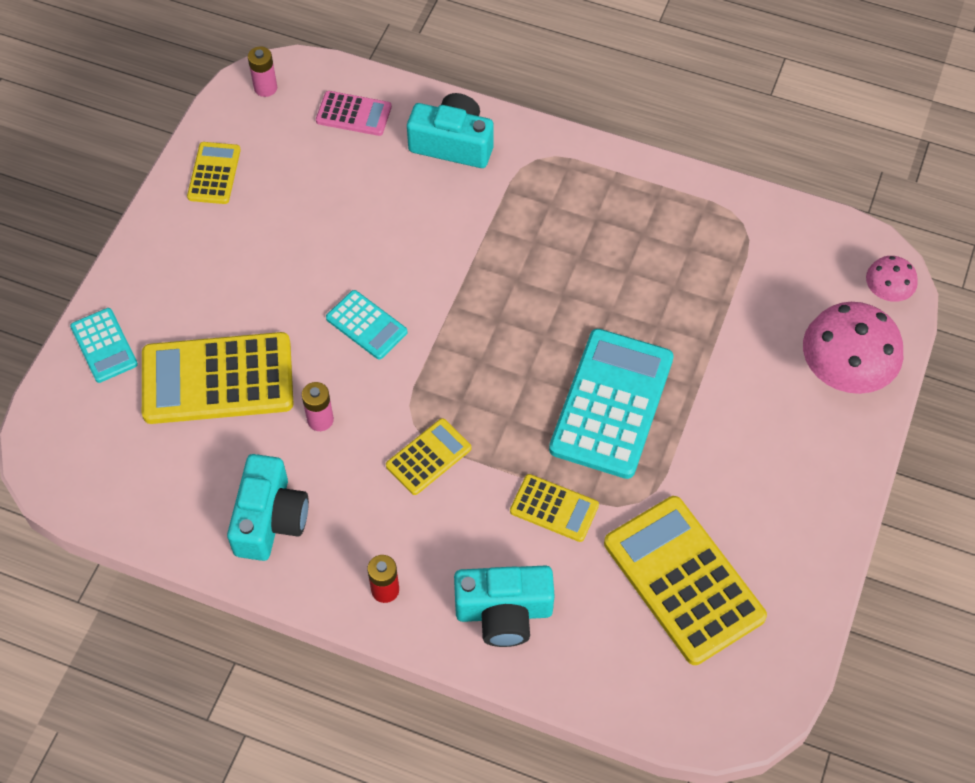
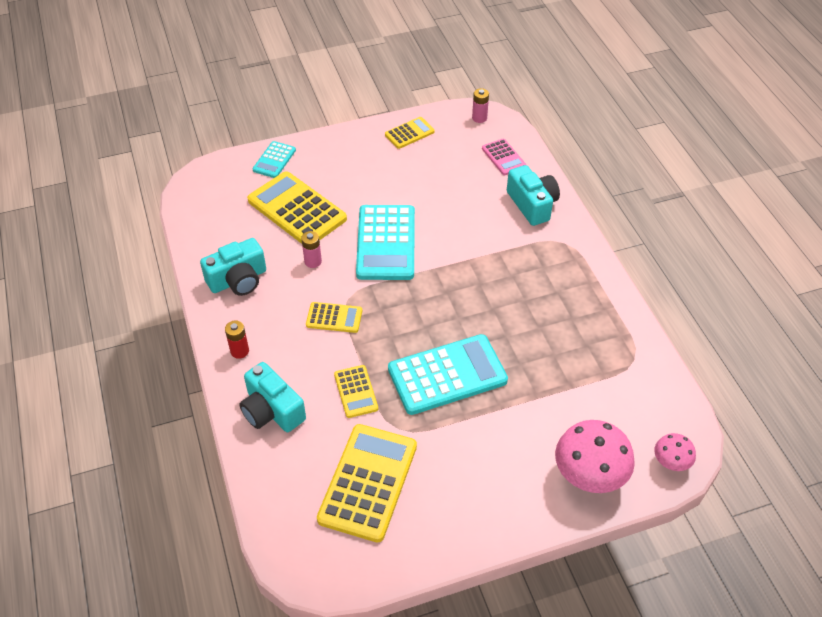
camera: 50 degrees right, 10 degrees down
turquoise calculator [326,290,408,360] -> turquoise calculator [356,205,415,280], size x1.94

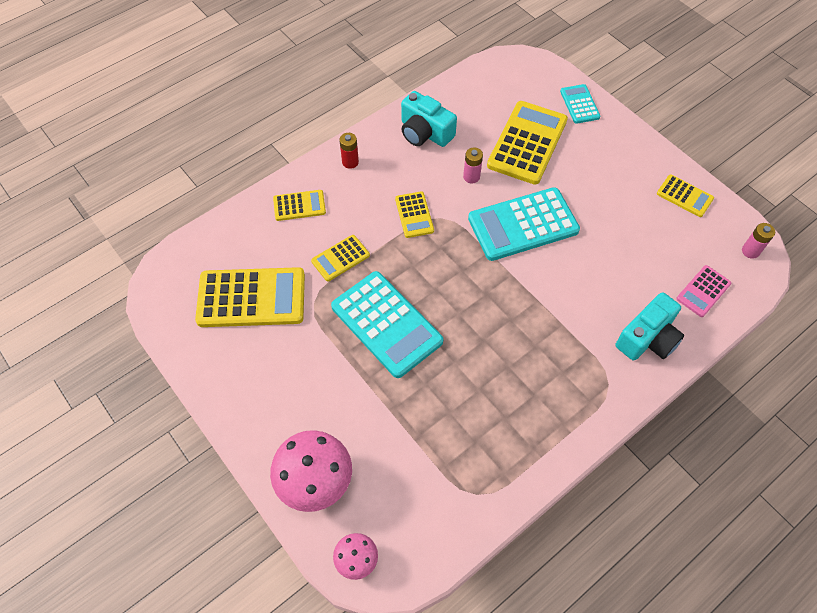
camera: 70 degrees right, 10 degrees up
turquoise camera [239,362,306,432] -> yellow calculator [273,190,326,221]
turquoise calculator [252,141,296,178] -> turquoise calculator turned 75 degrees clockwise [560,84,600,124]

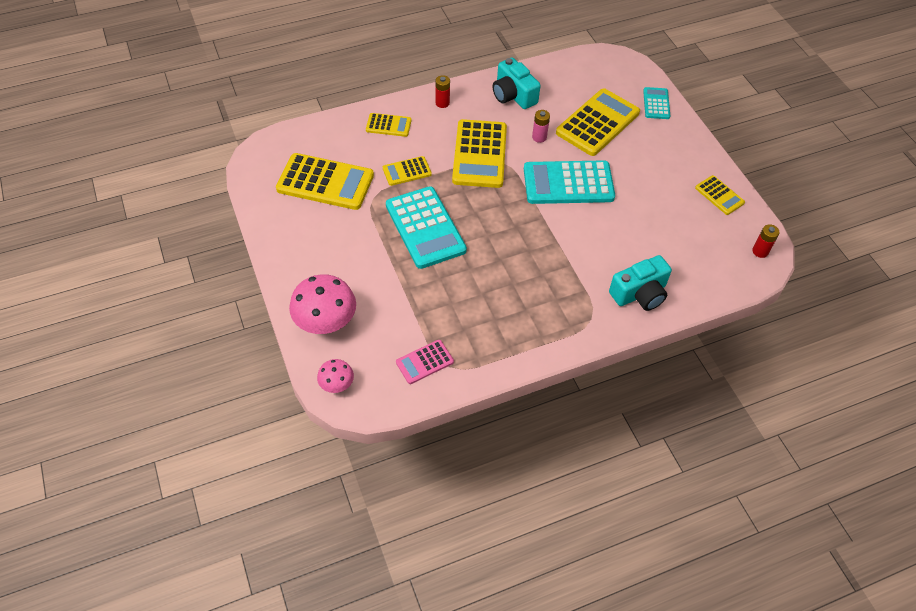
camera: 15 degrees right, 5 degrees down
yellow calculator [395,191,434,238] -> yellow calculator [452,119,507,188], size x1.94
pink calculator [676,265,731,317] -> pink calculator moved to [396,340,454,384]
pink battery [742,223,775,259] -> red battery [752,224,780,258]

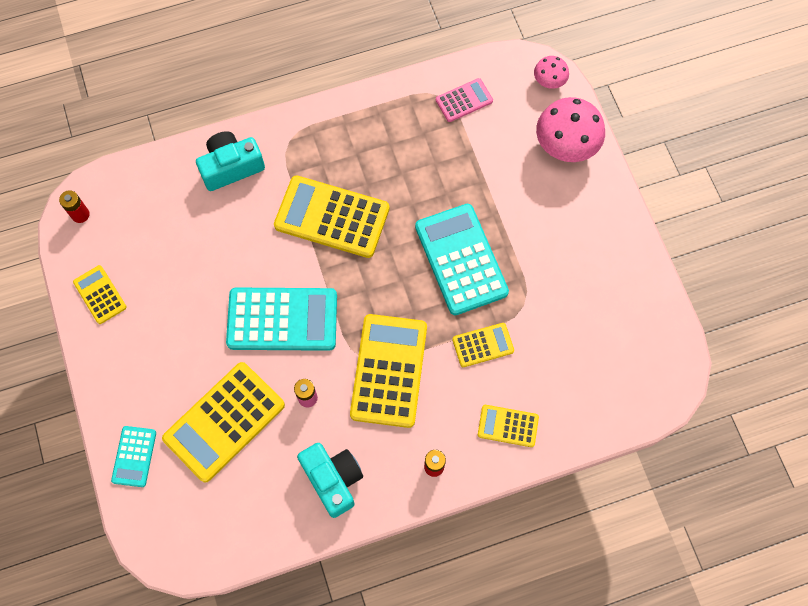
camera: 175 degrees left, 15 degrees up
yellow calculator [276,153,374,210] -> yellow calculator moved to [274,175,390,258]

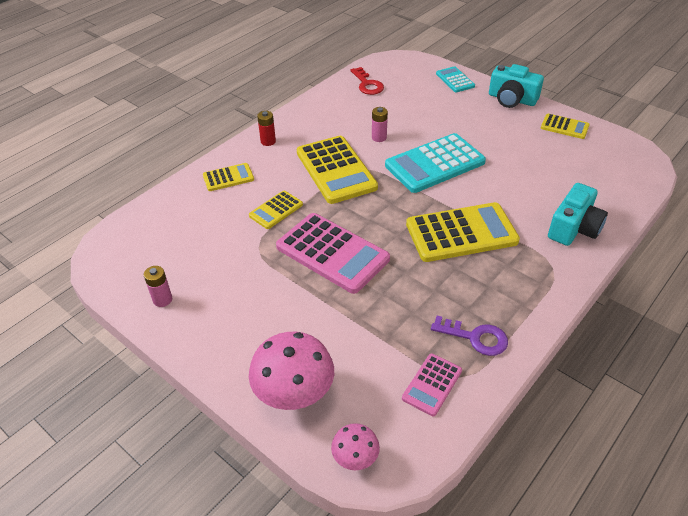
camera: 150 degrees right, 25 degrees down
red battery [59,190,90,223] -> none
yellow calculator [162,362,285,483] -> none
turquoise camera [297,443,363,518] -> turquoise camera moved to [489,64,544,108]
turquoise calculator [415,204,509,315] -> pink calculator [276,213,390,294]
none -> pink battery [144,266,172,307]
none -> red key [351,67,384,95]
none -> purple key [431,316,508,356]

